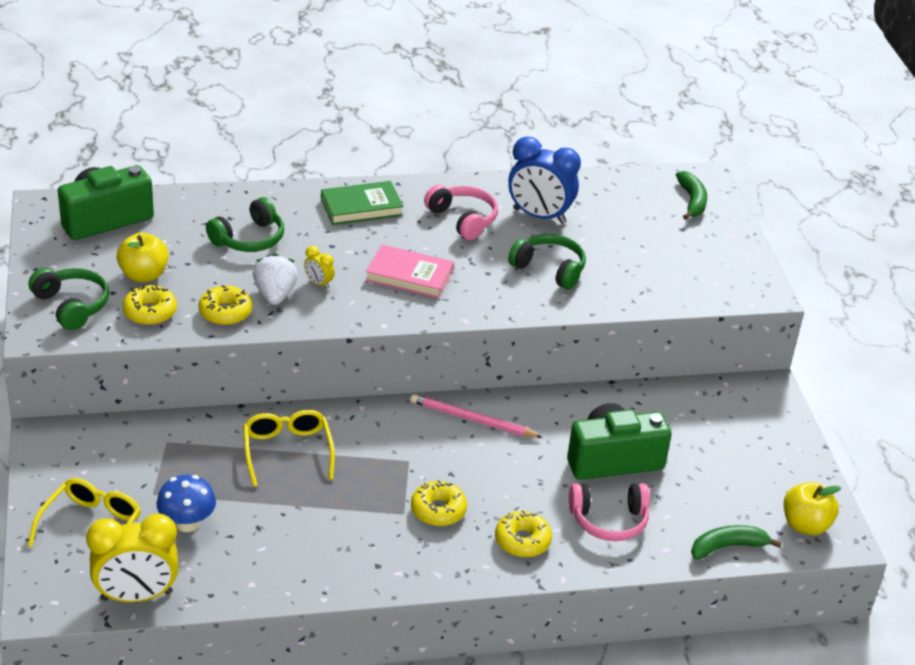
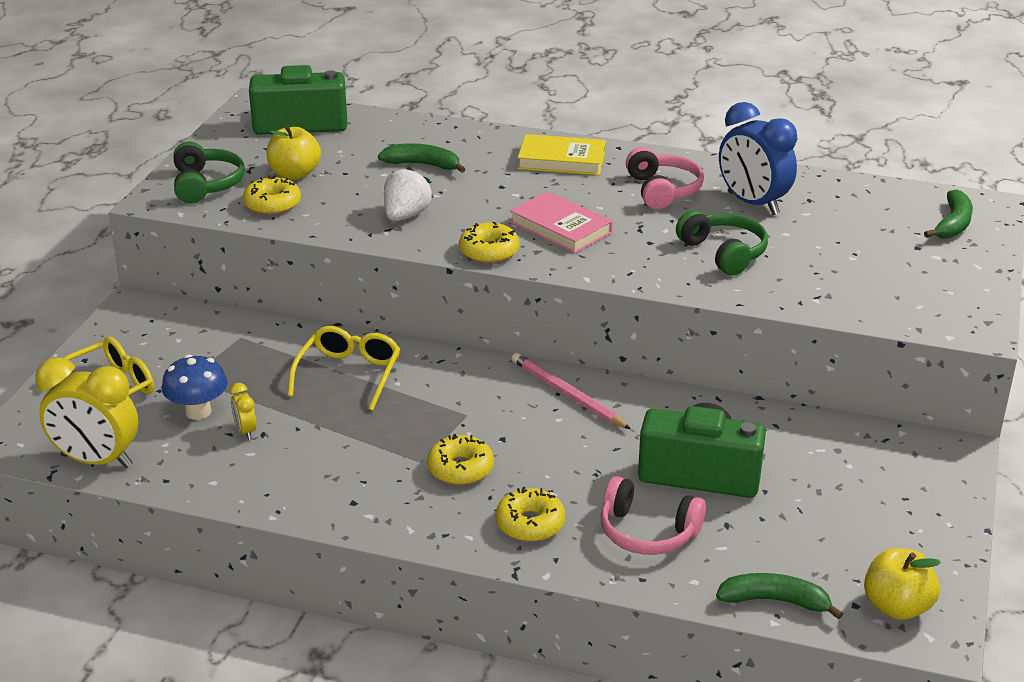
camera: 30 degrees right, 5 degrees down
yellow donut [198,285,252,325] -> yellow donut moved to [459,222,519,263]
green headphones [206,197,284,252] -> green banana [378,143,465,173]
yellow clock [304,246,335,289] -> yellow clock moved to [230,383,257,440]
green book [321,181,404,225] -> yellow book [518,134,606,175]

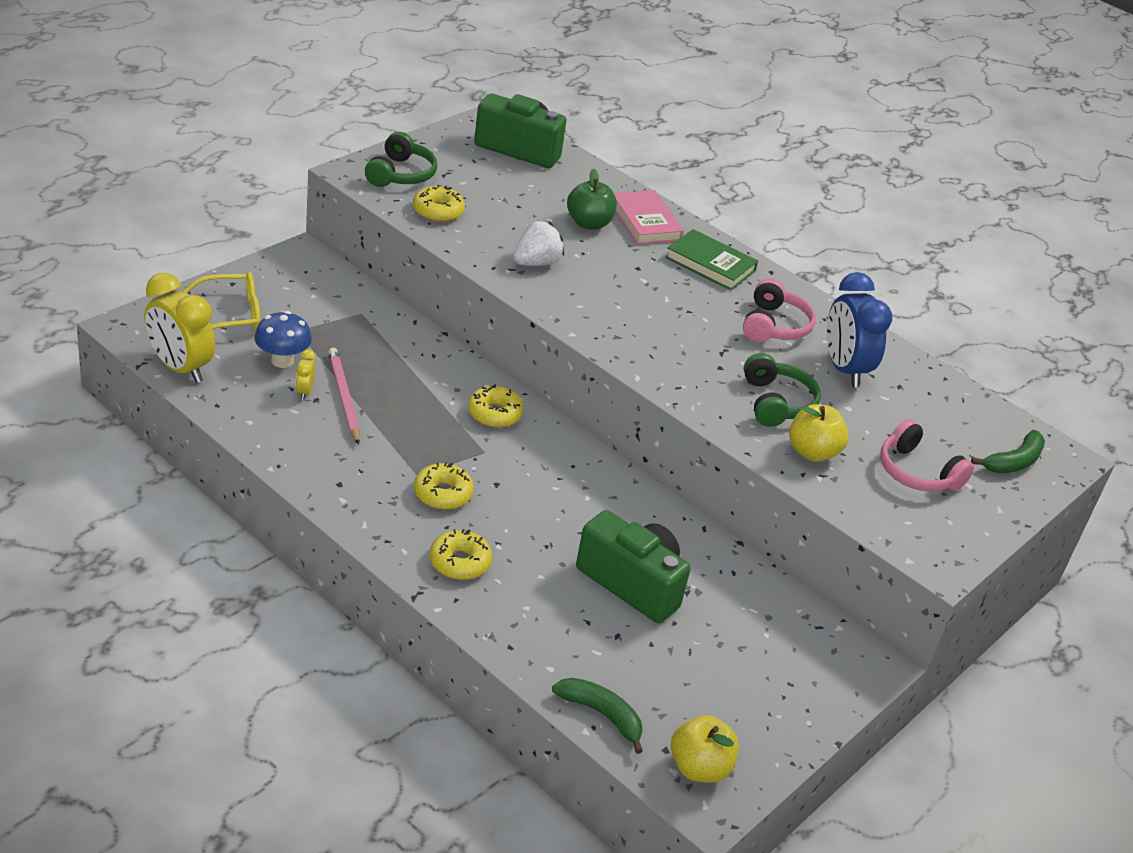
camera: 20 degrees right, 5 degrees up
yellow apple [266,125,321,180] -> yellow apple moved to [789,404,849,462]
yellow glasses [288,326,400,411] -> none
green banana [378,143,465,173] -> green apple [567,169,617,230]
yellow donut [459,222,519,263] -> yellow donut moved to [468,385,524,428]
pink book [510,191,613,253] -> pink book moved to [614,190,684,245]
pink pencil [511,353,631,429] -> pink pencil moved to [328,348,360,445]
yellow book [518,134,606,175] -> green book [665,229,758,290]
pink headphones [600,476,706,555] -> pink headphones moved to [880,419,974,492]

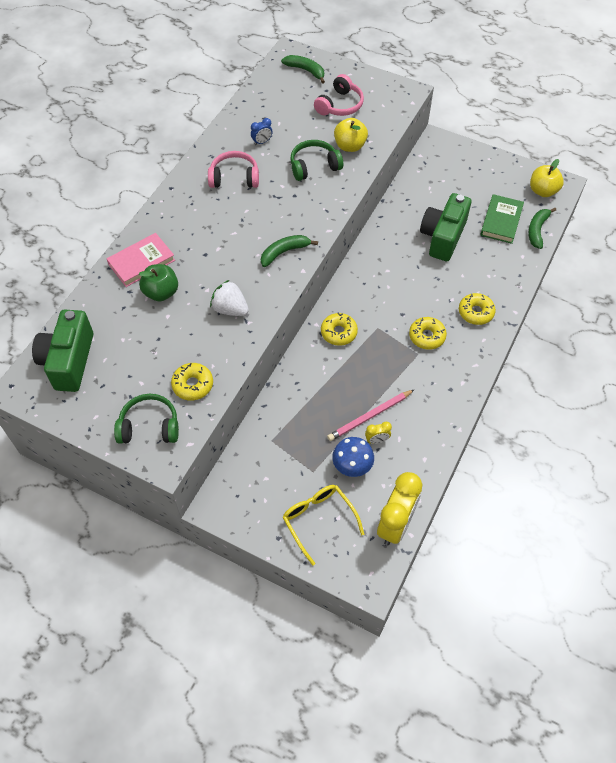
camera: 100 degrees left, 20 degrees up
green book [665,229,758,290] -> green book moved to [480,194,524,244]
blue clock [826,272,892,387] -> blue clock [251,118,272,145], size x0.44
none -> green banana [261,235,318,267]

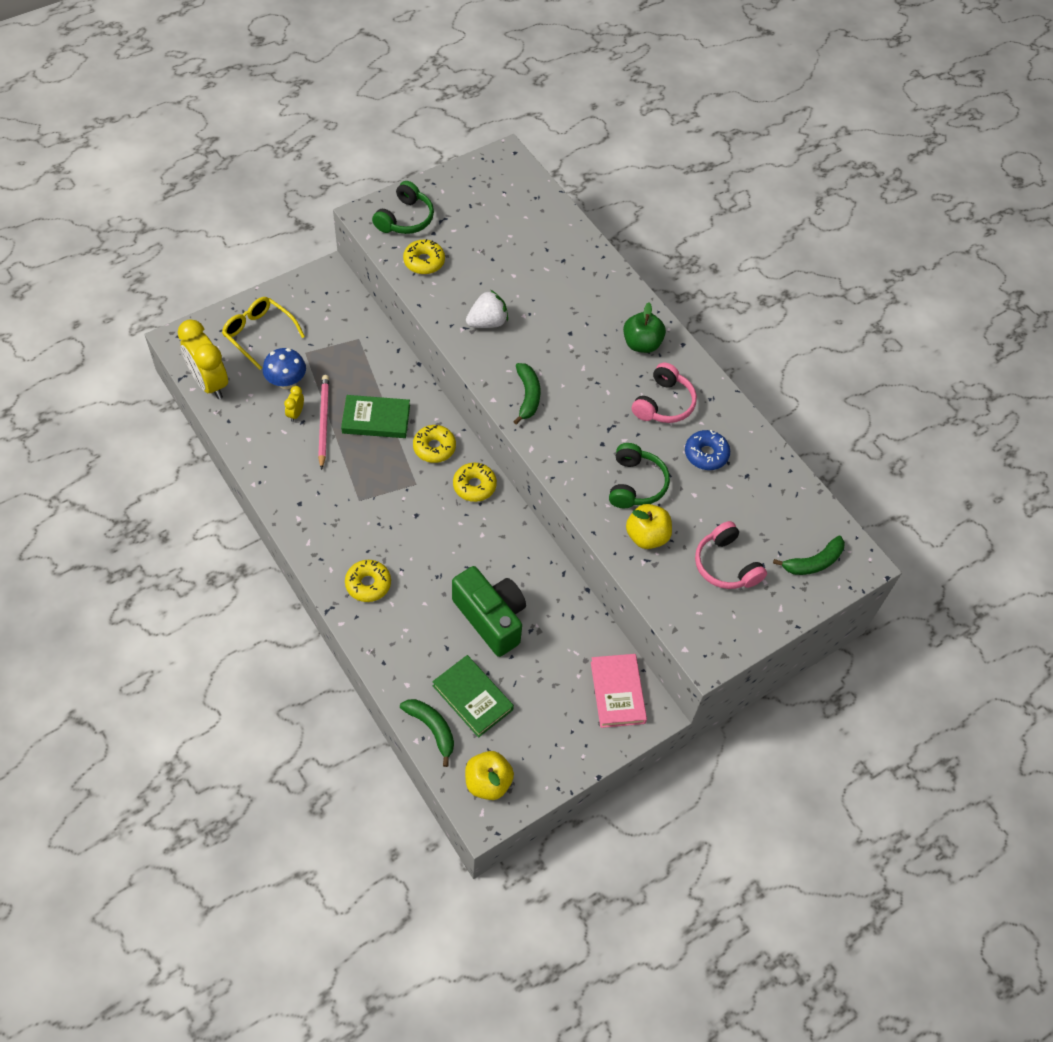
camera: 115 degrees right, 0 degrees up
green camera [32,310,93,392] -> none
pink book [106,233,175,287] -> pink book moved to [591,654,647,728]
green apple [139,264,178,301] -> green apple moved to [623,302,666,353]
blue clock [251,118,272,145] -> blue donut [685,430,730,470]
yellow glasses [282,485,364,566] -> yellow glasses turned 135 degrees counterclockwise [222,297,305,370]
yellow donut [409,317,447,350] -> yellow donut moved to [453,463,497,502]
none -> green book [341,395,410,438]

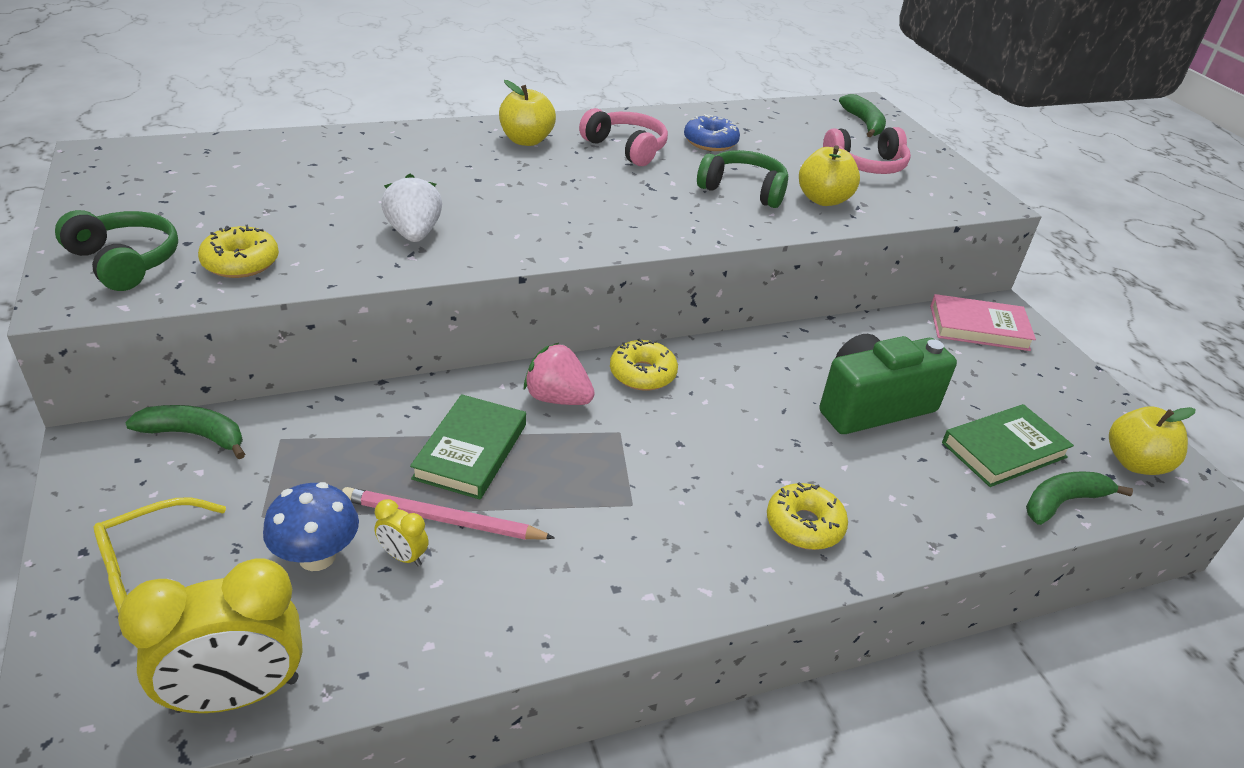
camera: 75 degrees left, 20 degrees down
yellow donut [413,425,456,463] -> pink strawberry [524,343,595,405]
green banana [513,363,540,424] -> green banana moved to [125,405,245,459]
green apple [623,302,666,353] -> yellow apple [499,80,556,146]

